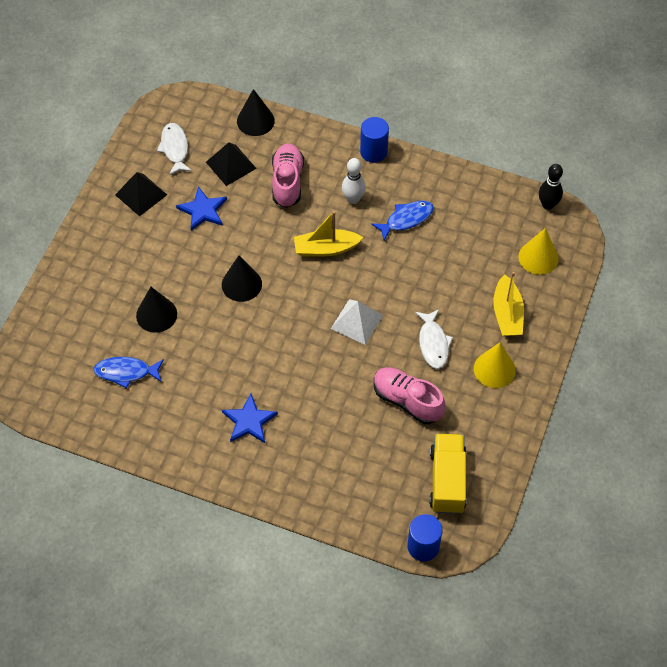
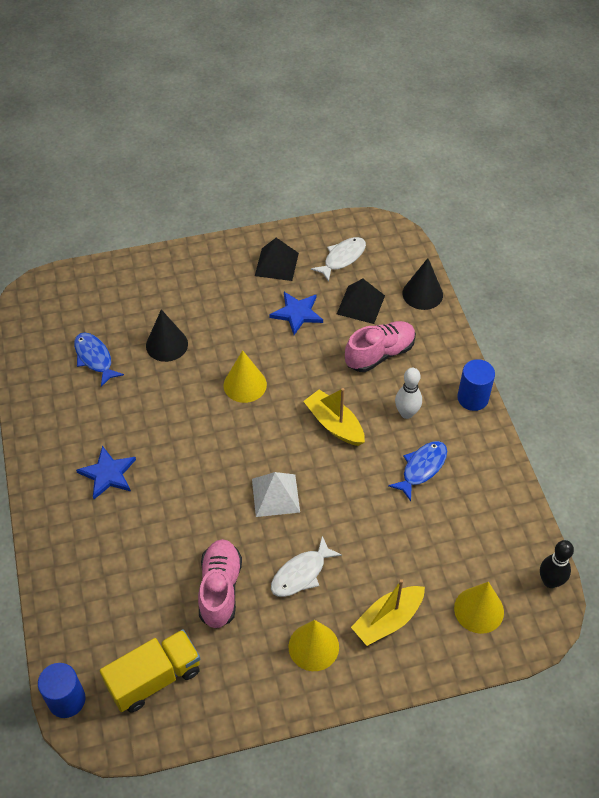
camera: 55 degrees right, 5 degrees down
black cone [222,256,262,302] -> yellow cone [224,350,267,403]
blue fish [371,201,434,241] -> blue fish turned 75 degrees counterclockwise [388,441,447,501]

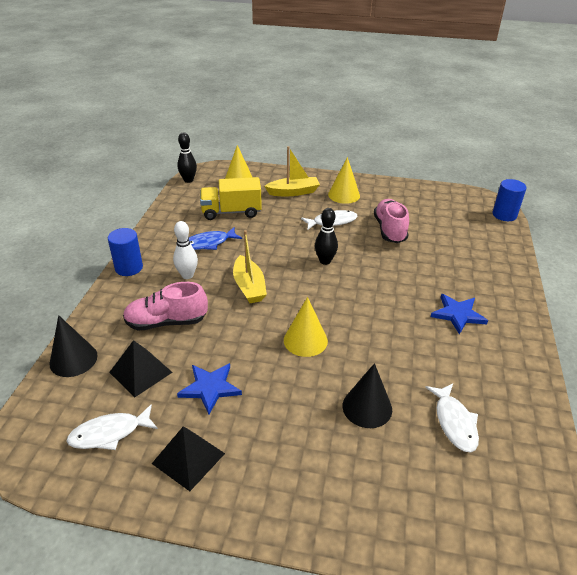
camera: 155 degrees left, 15 degrees down
blue fish [74,332,124,387] -> white fish [425,383,479,453]
yellow truck [100,629,200,713] -> yellow truck moved to [200,177,262,220]
pink shoe [198,539,242,628] -> pink shoe turned 150 degrees clockwise [374,199,409,243]
white pyramid [252,472,300,517] -> black bowling pin [315,208,338,265]

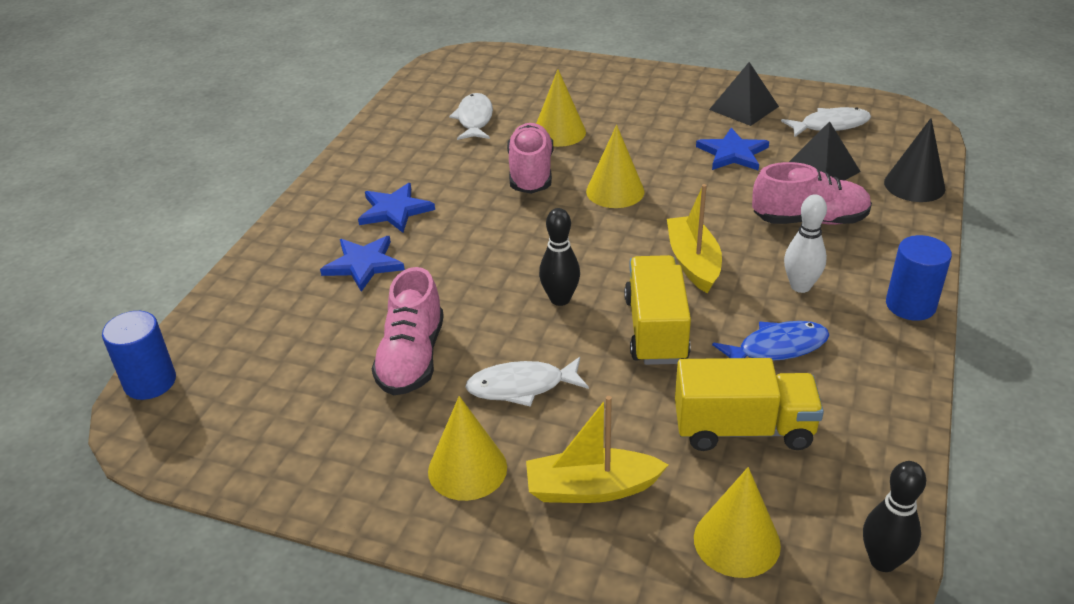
camera: 170 degrees left, 0 degrees up
black cone [343,363,392,428] -> yellow cone [536,69,586,147]
none -> blue star [320,236,405,292]
none -> pink shoe [507,123,553,194]
none -> yellow truck [624,255,691,365]

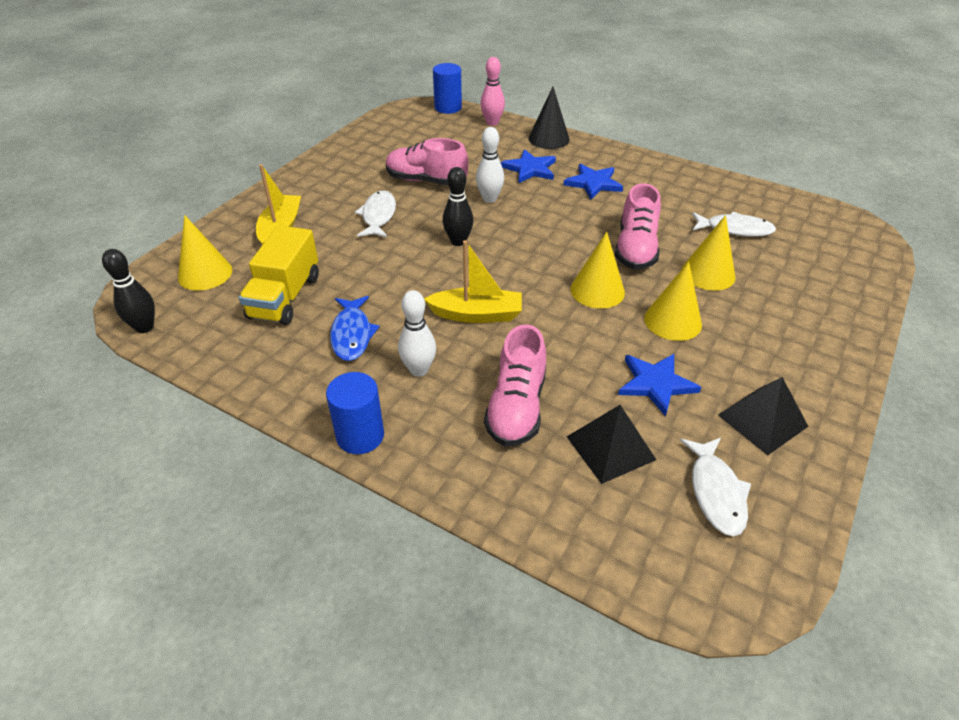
camera: 100 degrees right, 5 degrees up
yellow cone [428,396,507,501] -> yellow cone moved to [644,261,702,341]
pink shoe [507,123,553,194] -> pink shoe turned 90 degrees clockwise [615,183,661,269]
yellow truck [624,255,691,365] -> none
black cone [884,118,945,202] -> black cone moved to [529,87,570,149]
none -> white bowling pin [476,127,504,203]
none -> pink bowling pin [480,57,505,126]

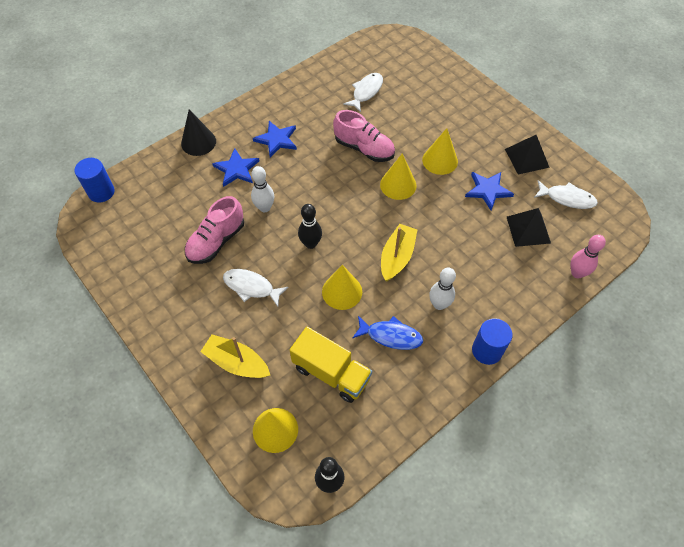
camera: 70 degrees left, 15 degrees up
pink bowling pin [480,57,505,126] -> pink bowling pin moved to [571,235,606,278]
pink shoe [484,324,546,447] -> none
yellow cone [682,215,735,291] -> yellow cone moved to [322,265,362,310]

